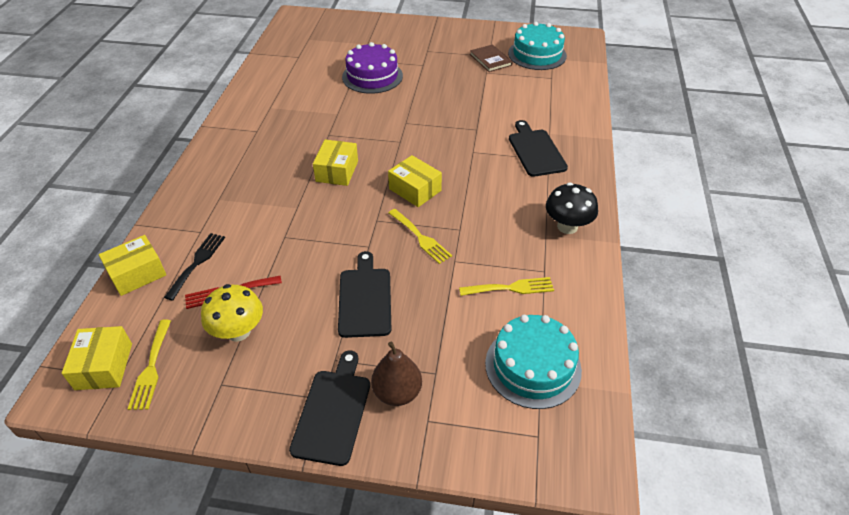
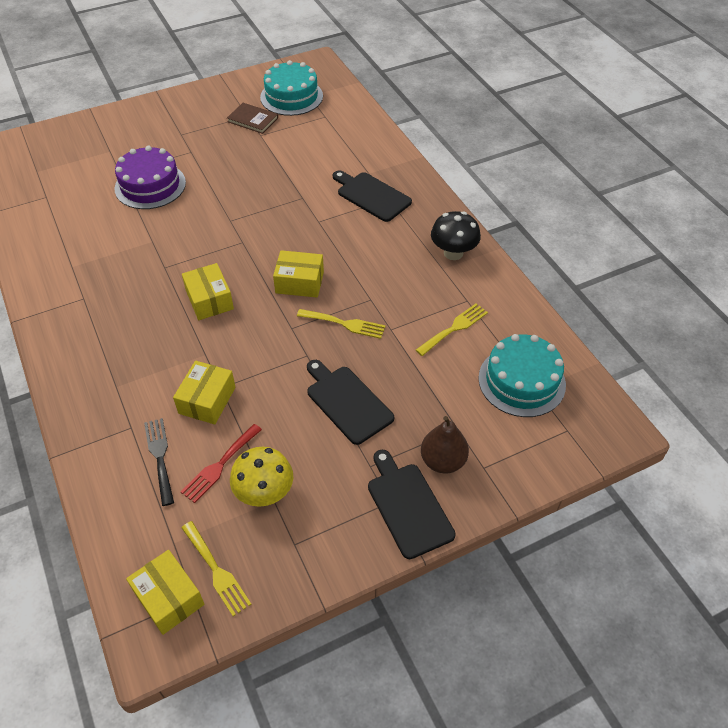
camera: 35 degrees left, 5 degrees up
yellow box [99,235,166,296] -> yellow box moved to [173,361,236,425]

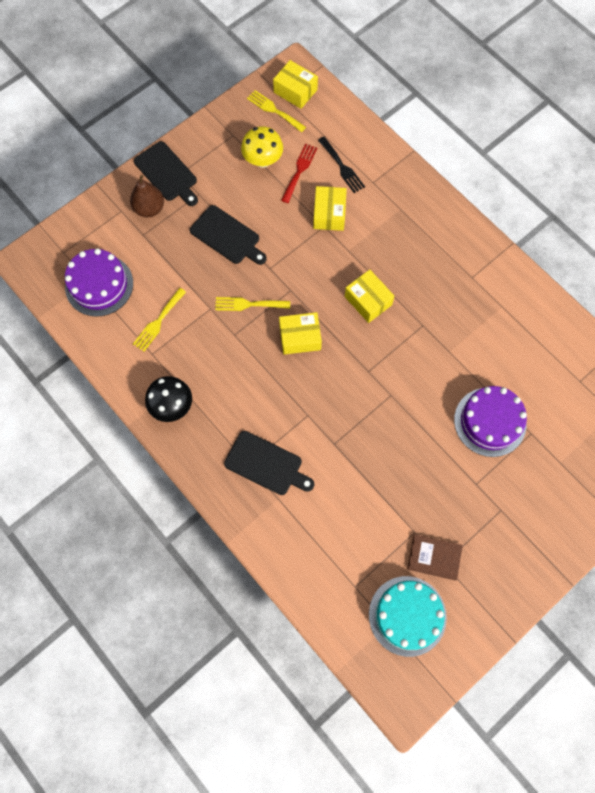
camera: 165 degrees right, 20 degrees up
turquoise cake [478,334,566,417] -> purple cake [65,248,133,316]

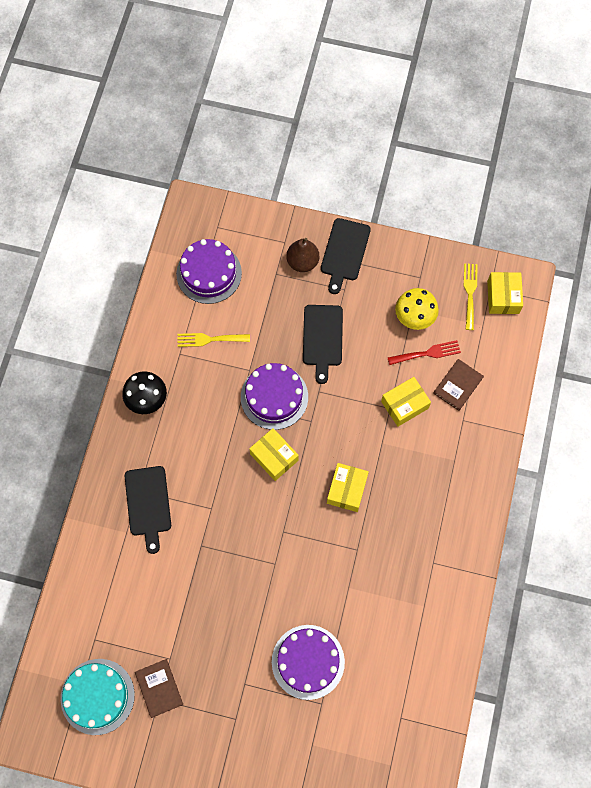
camera: 55 degrees right, 0 degrees up
yellow fork [215,297,290,311] -> purple cake [241,363,308,430]
black fork [318,137,365,193] -> brown book [433,359,484,411]

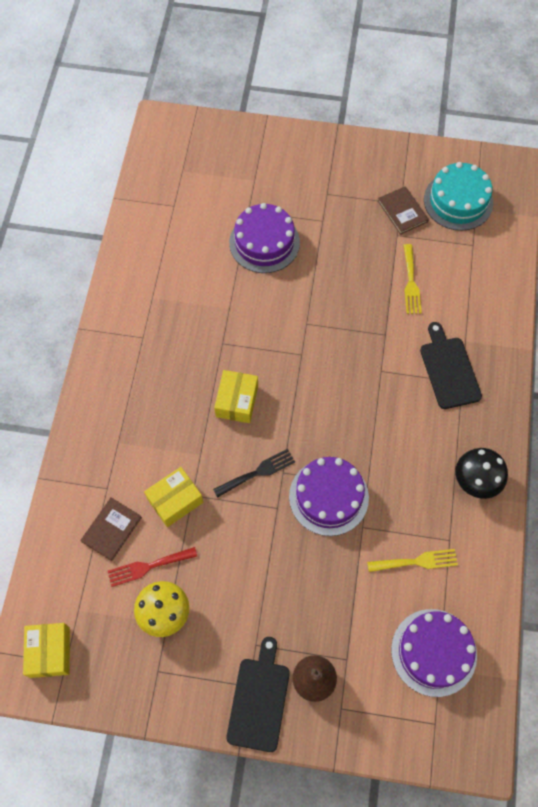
camera: 175 degrees right, 5 degrees down
yellow box [249,428,299,481] -> none
black cutting board [303,305,343,384] -> none
yellow fork [464,263,478,330] -> yellow fork moved to [403,244,422,314]
none -> black fork [213,449,295,498]

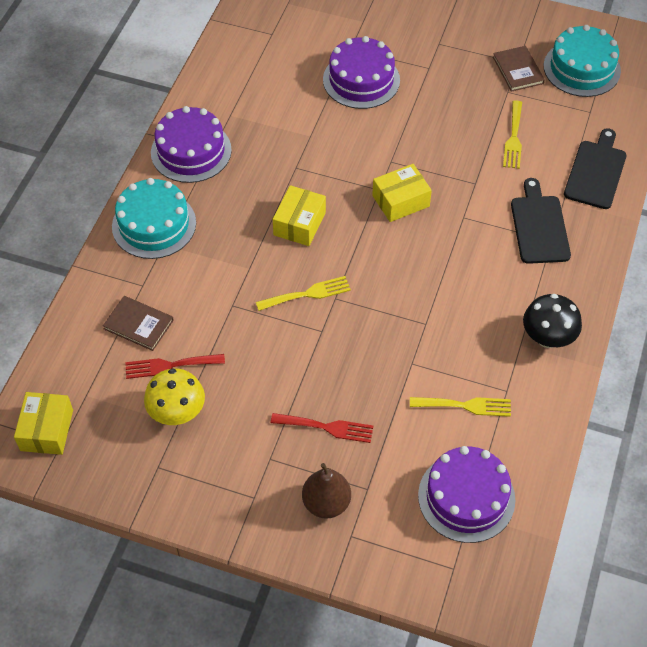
camera: 10 degrees right, 10 degrees down
brown book [80,497,142,561] -> brown book turned 75 degrees clockwise [103,296,174,351]
yellow box [144,467,203,527] -> yellow box moved to [372,164,432,222]
black fork [213,449,295,498] -> yellow fork [256,276,351,311]
black cutting board [226,637,290,752] -> black cutting board moved to [564,128,627,209]
purple cake [289,457,369,536] -> purple cake moved to [151,106,232,183]
none -> turquoise cake [112,178,196,259]
none -> red fork [271,413,373,443]

